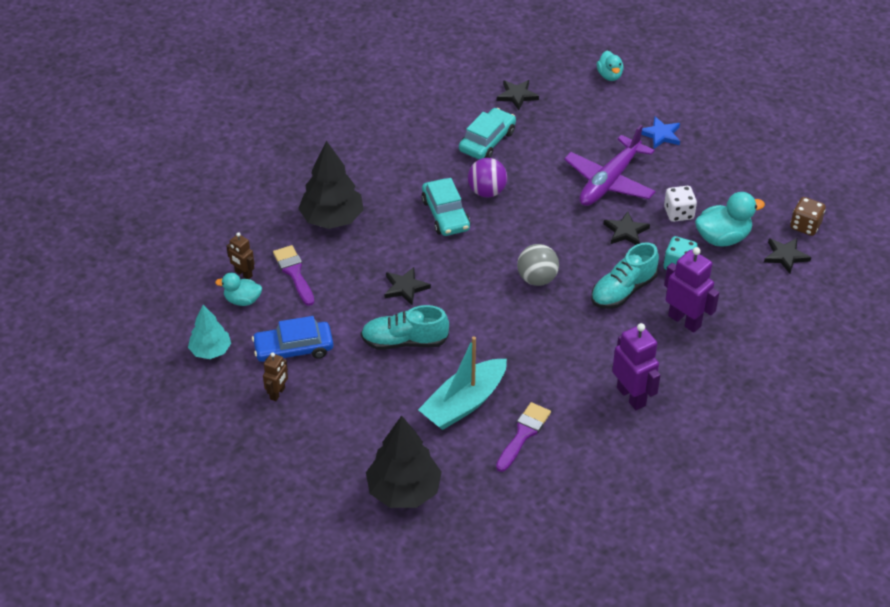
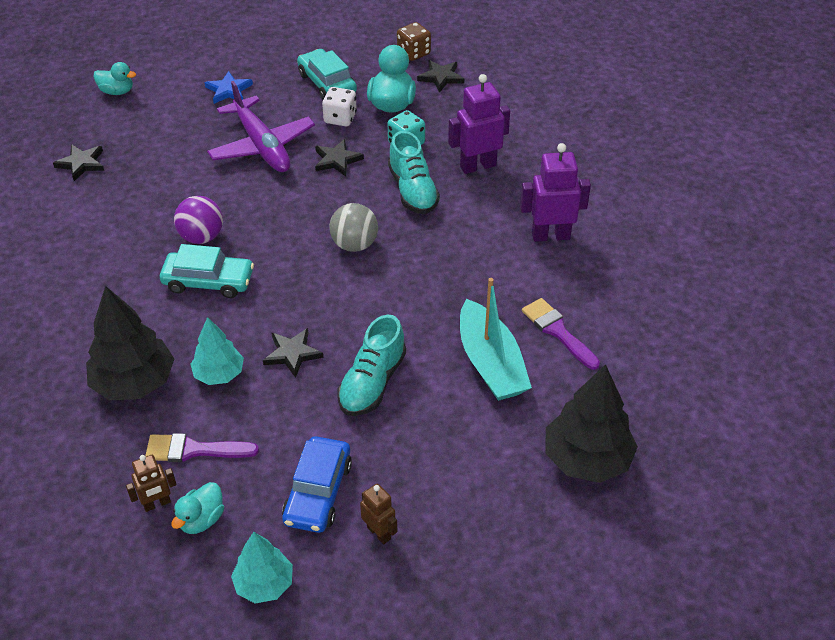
camera: 65 degrees left, 0 degrees up
turquoise car [459,108,516,160] -> turquoise car moved to [297,49,357,99]
none -> turquoise tree [191,317,244,385]

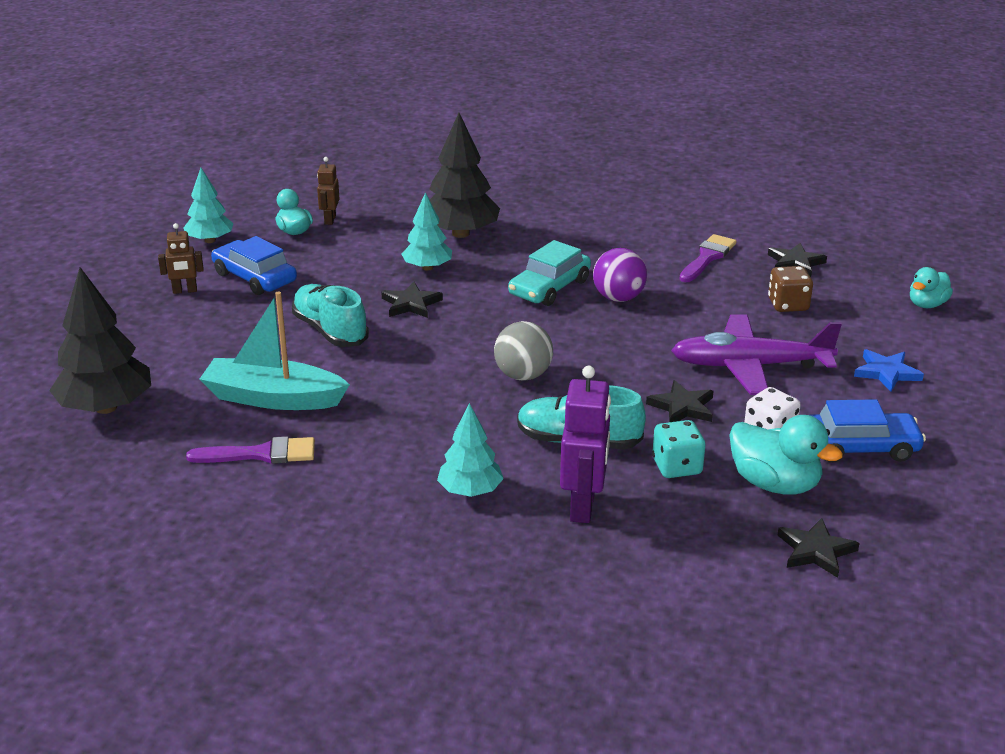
camera: 120 degrees right, 15 degrees down
purple brush [145,433,259,462] -> purple brush moved to [679,234,736,282]
turquoise car [297,49,357,99] -> blue car [810,399,926,463]
brown dice [397,22,431,61] -> brown dice moved to [768,266,813,312]
purple robot [520,143,591,242] -> none
none -> turquoise tree [437,403,504,497]

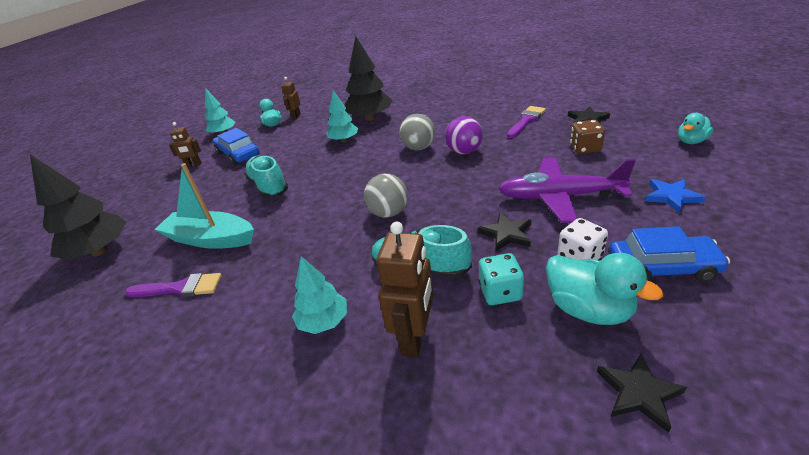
camera: 10 degrees right, 5 degrees up
black star [381,282,443,318] -> none
turquoise car [508,240,591,306] -> grey ball [399,114,435,150]
purple robot [560,366,611,523] -> brown robot [376,222,434,357]

